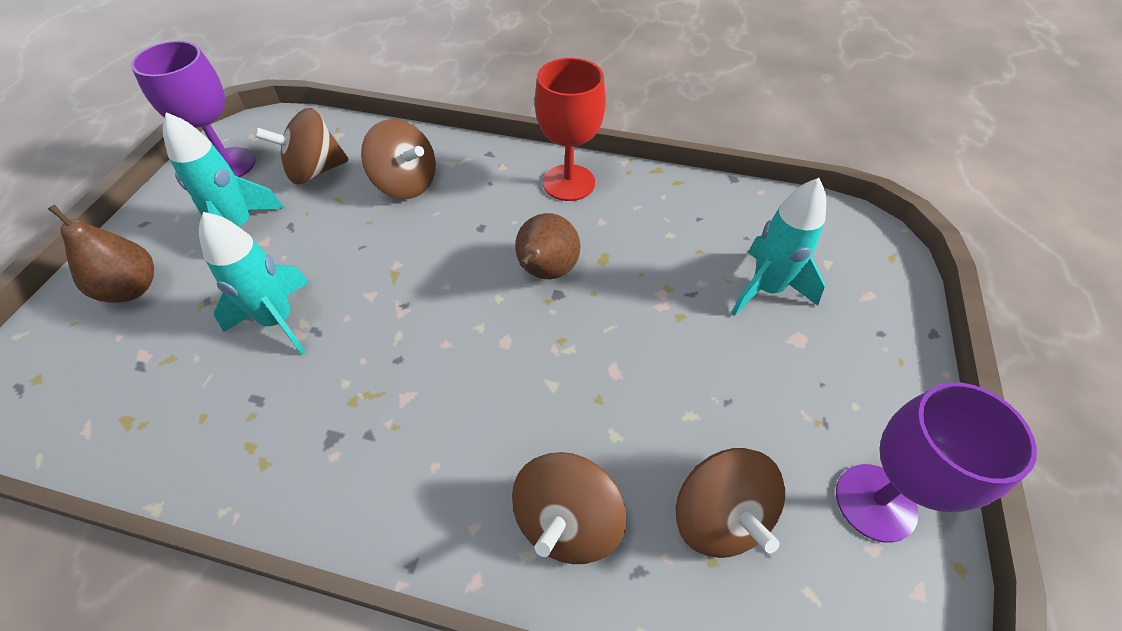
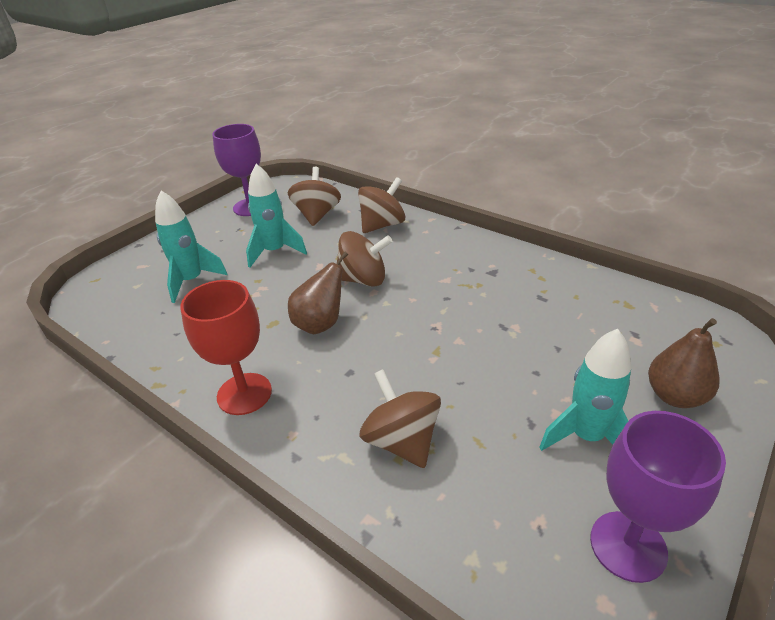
camera: 155 degrees left, 15 degrees down
turquoise rocket [199,212,309,355] -> turquoise rocket moved to [246,164,307,268]
brown spinning top [254,108,349,184] -> brown spinning top moved to [337,231,392,286]

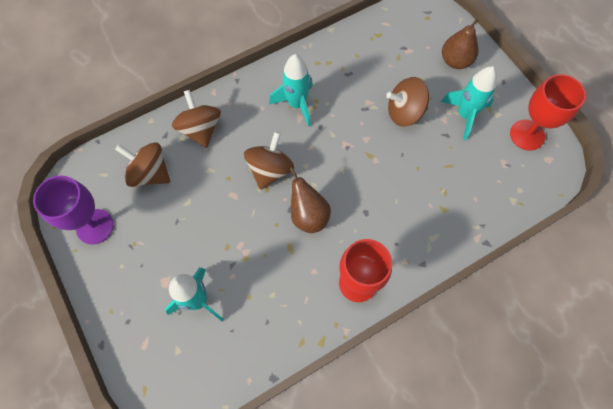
camera: 70 degrees left, 30 degrees up
turquoise rocket [246,164,307,268] -> turquoise rocket moved to [269,54,313,127]
brown spinning top [360,369,441,468] -> brown spinning top moved to [386,77,429,127]
purple goblet [590,411,726,583] -> red goblet [510,74,586,151]

